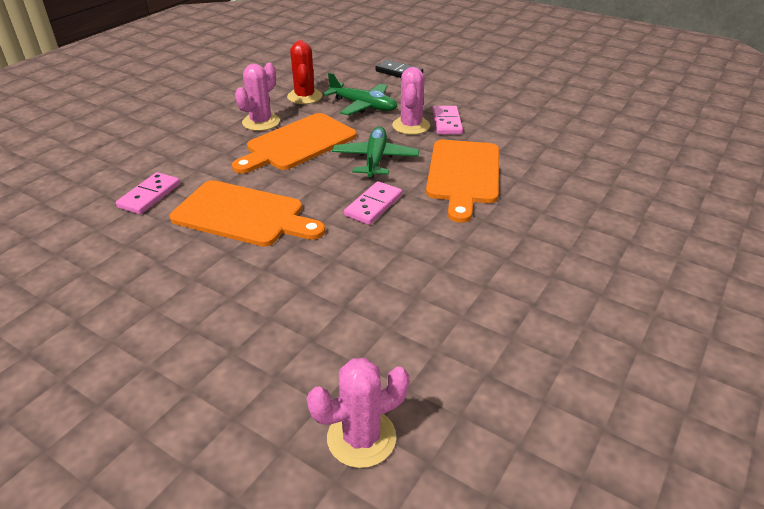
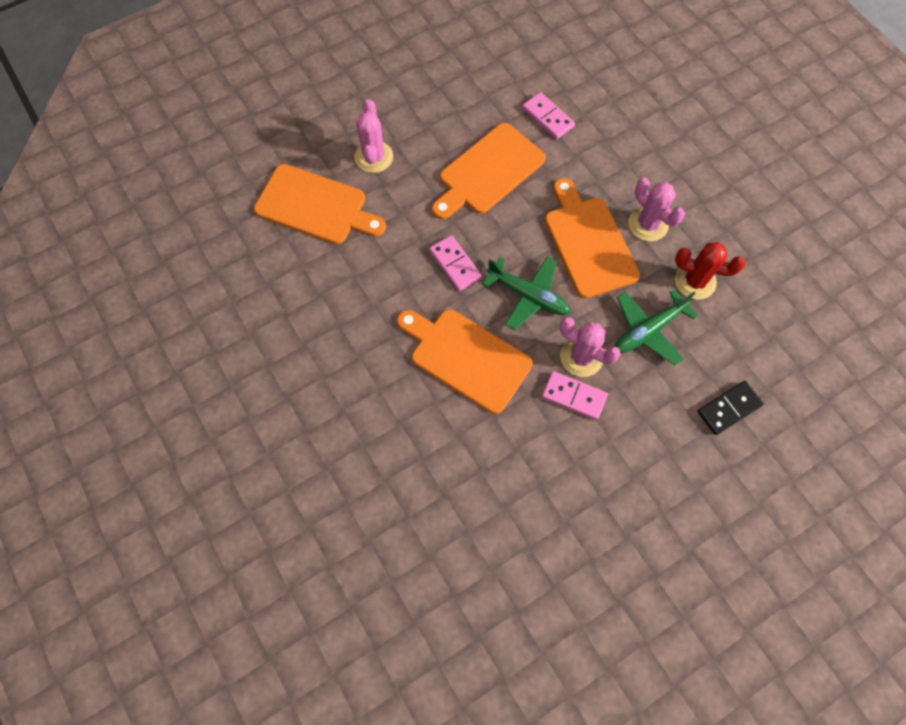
camera: 115 degrees right, 30 degrees up
pink cactus [307,358,409,468] -> pink cactus moved to [354,99,393,173]
none -> orange cutting board [254,164,386,244]

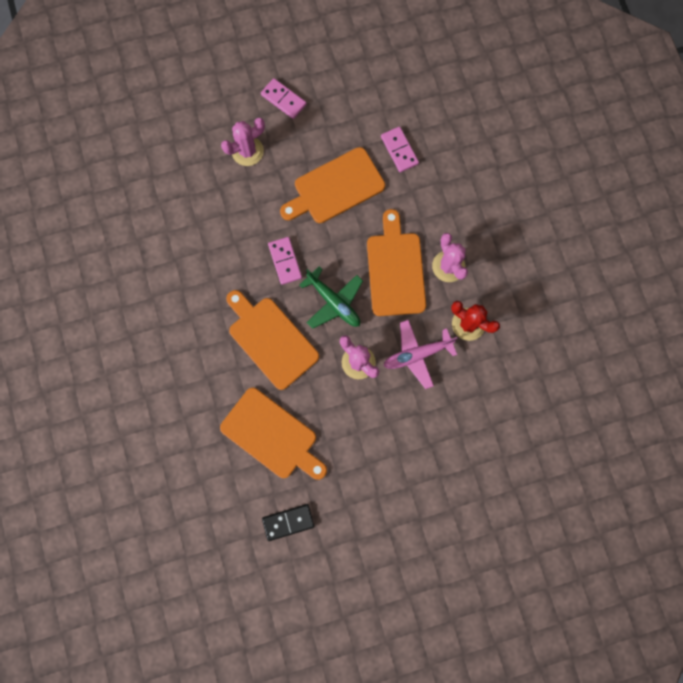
camera: 15 degrees right, 10 degrees up
orange cutting board [254,164,386,244] -> orange cutting board moved to [220,388,327,480]
pink cactus [354,99,393,173] -> pink cactus turned 45 degrees clockwise [221,118,265,166]
pink domino [542,371,608,420] -> pink domino moved to [261,78,306,119]
green plane [615,289,698,365] -> pink plane [384,320,458,389]
black domino [697,381,764,435] -> black domino moved to [262,504,314,541]

